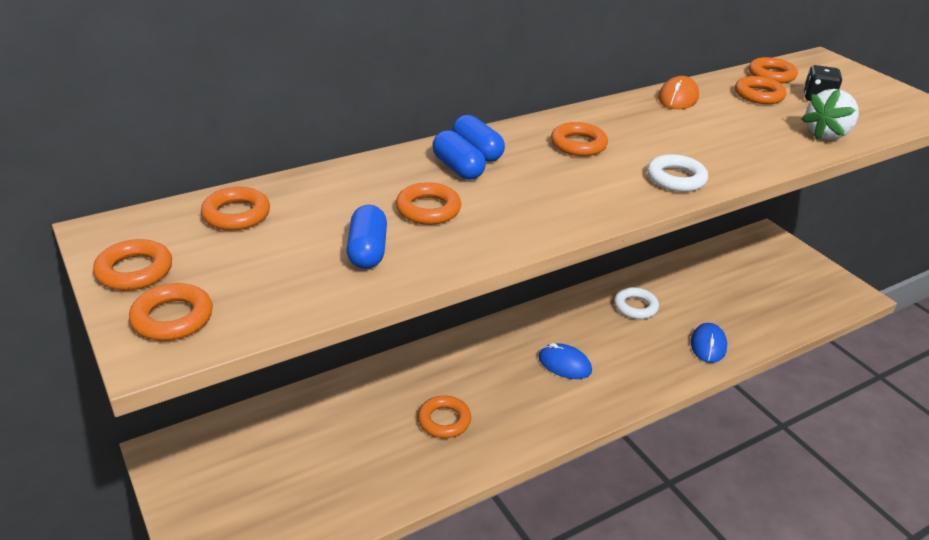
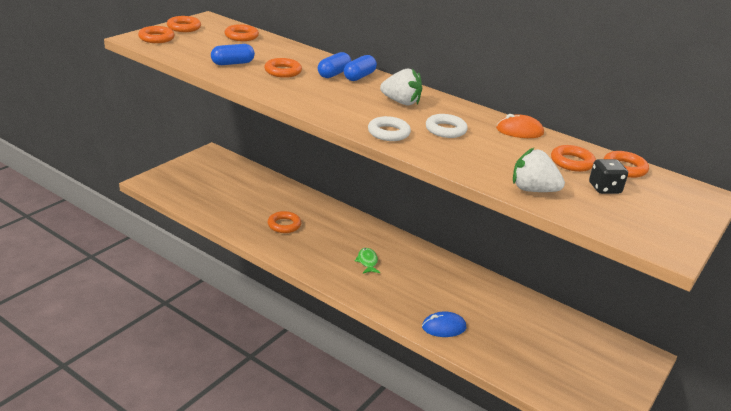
camera: 65 degrees right, 5 degrees down
blue mouse [539,343,592,379] -> green fish [355,248,380,274]
orange ring [551,122,608,156] -> white strawberry [380,68,422,105]
white ring [614,287,659,319] -> white ring moved to [426,114,468,138]

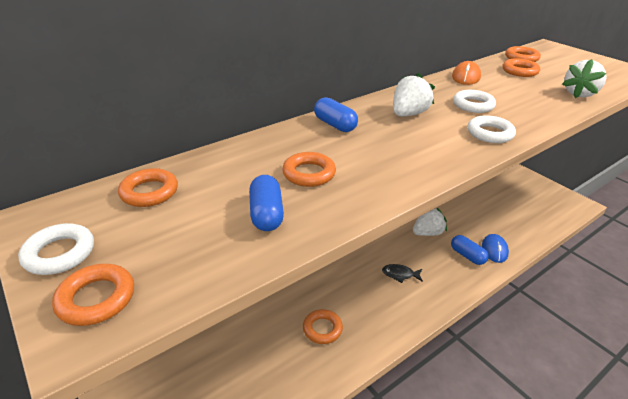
camera: 70 degrees left, 5 degrees up
orange ring [167,16,201,32] -> white ring [18,223,94,275]
blue capsule [318,52,351,78] -> blue capsule moved to [451,235,489,265]
green fish [355,248,380,274] -> black fish [382,264,423,283]
black dice [589,159,628,194] -> none
none -> white strawberry [413,208,447,236]

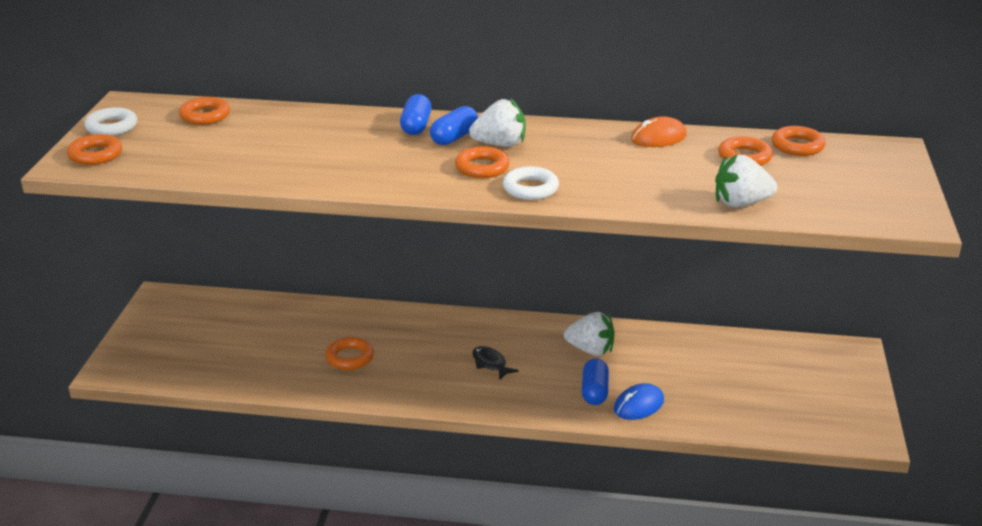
camera: 45 degrees right, 5 degrees down
blue capsule [249,175,284,231] -> blue capsule moved to [430,106,478,145]
orange ring [282,152,336,187] -> orange ring moved to [455,146,509,178]
white ring [453,90,496,113] -> none

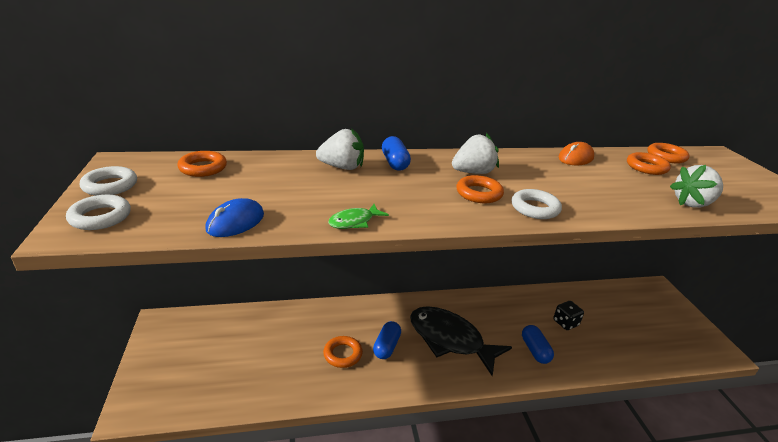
camera: 20 degrees left, 0 degrees up
orange ring [67,134,122,165] -> white ring [66,195,131,230]
blue capsule [430,106,478,145] -> blue capsule moved to [373,321,401,359]
black fish [472,346,519,379] -> black fish [410,306,512,376], size x2.42
white strawberry [564,312,615,356] -> white strawberry moved to [316,128,364,170]
blue mouse [614,383,664,420] -> blue mouse moved to [205,198,264,237]
none -> green fish [328,204,389,229]
none -> black dice [553,301,584,330]

